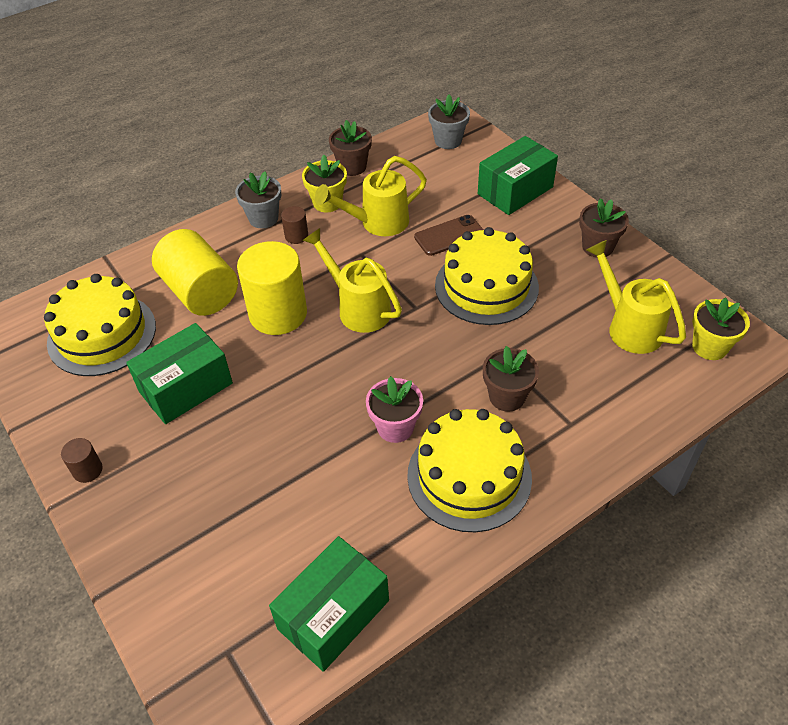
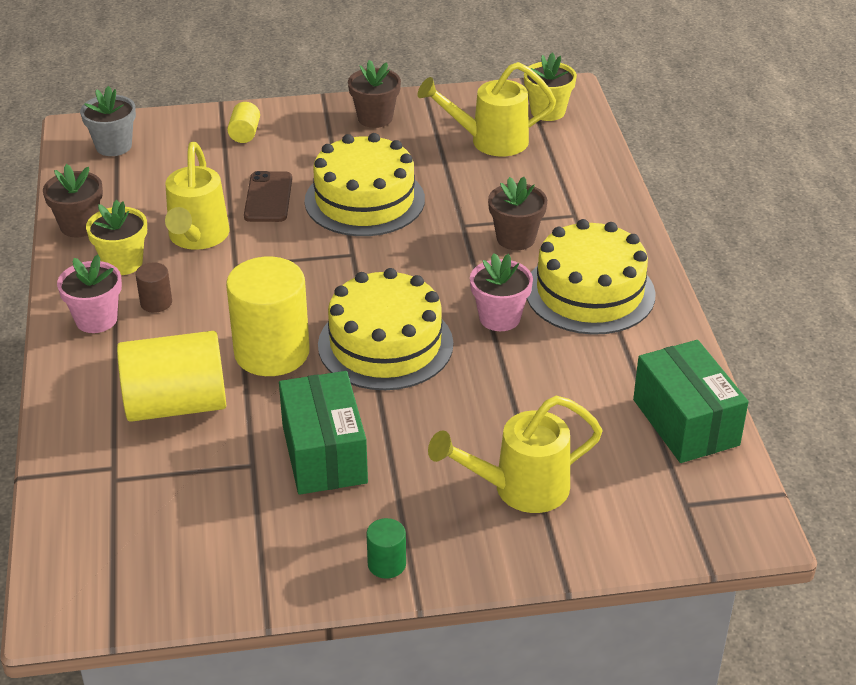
camera: 65 degrees left, 10 degrees down
yellow cake [44,274,156,376] -> yellow cake moved to [318,268,453,390]
brown cylinder [61,438,103,483] -> green cylinder [366,518,406,579]
grey flower pot [235,172,281,228] -> pink flower pot [57,255,122,333]
yellow watering can [302,228,402,333] -> yellow watering can moved to [428,396,603,513]
green box [478,136,558,215] -> yellow cylinder [227,102,260,143]

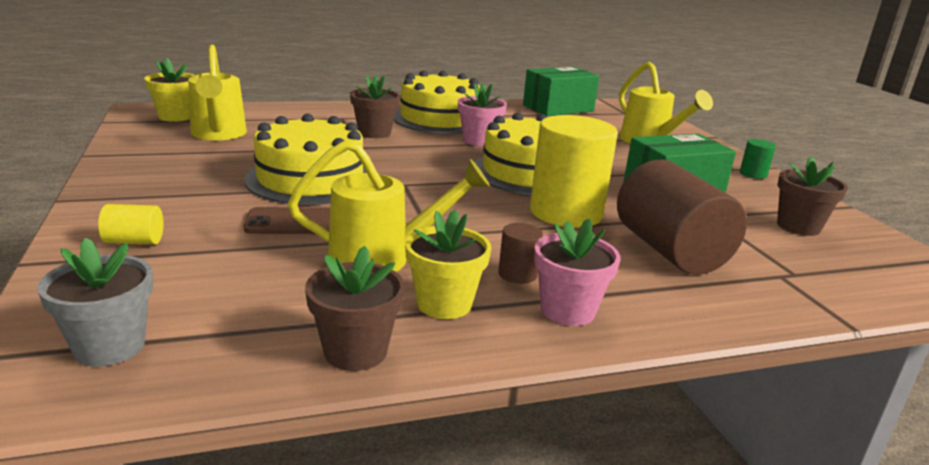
camera: 100 degrees left, 15 degrees down
yellow cylinder [117,331,226,422] -> brown cylinder [617,159,747,275]
brown flower pot [348,60,401,128] -> brown flower pot moved to [777,156,848,236]

